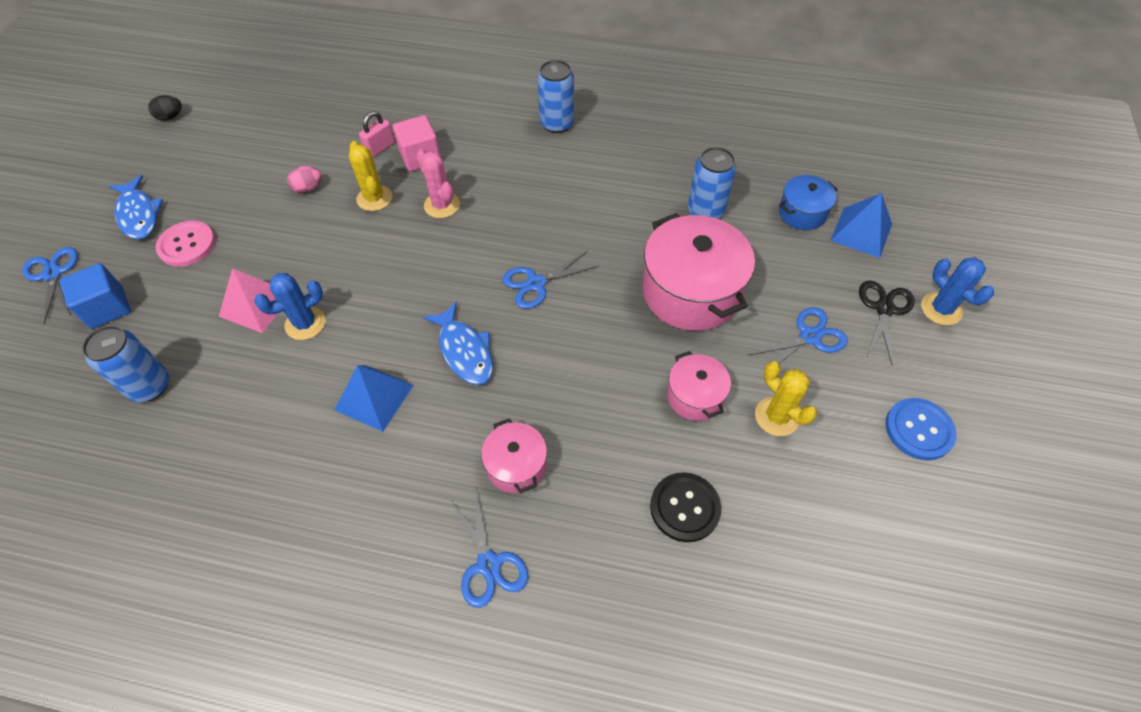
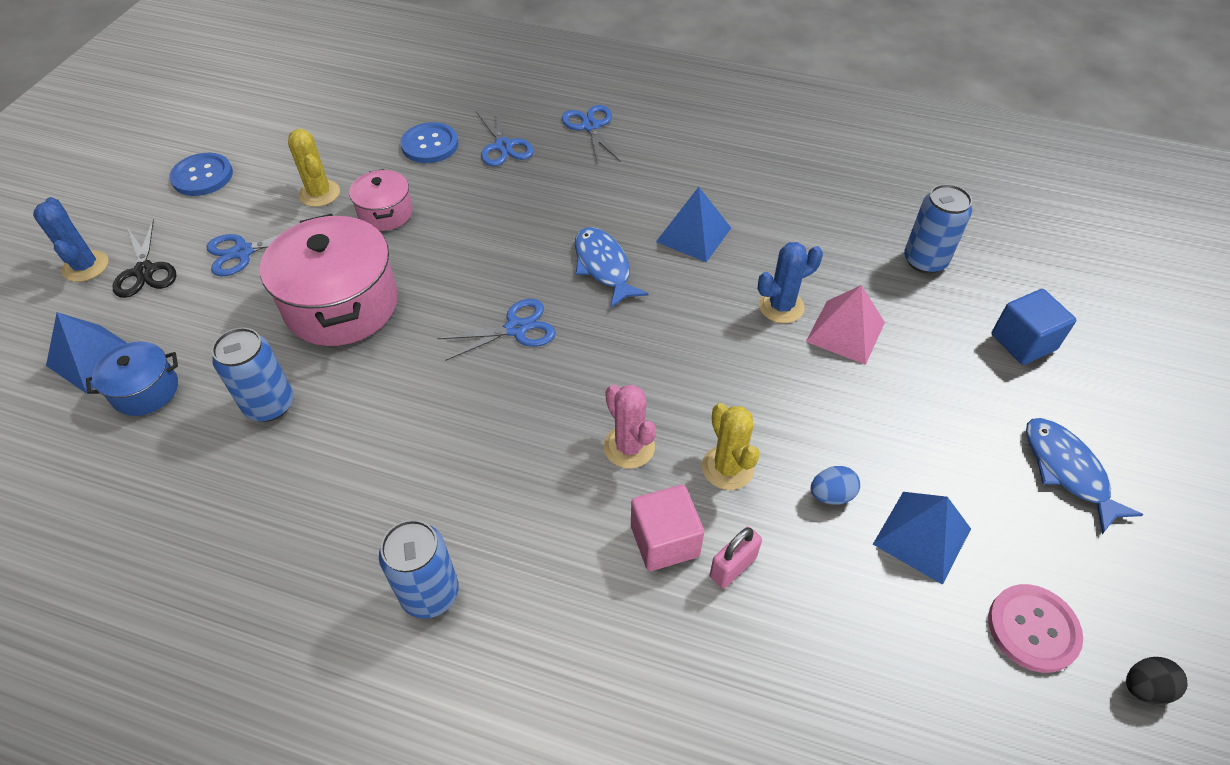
camera: 175 degrees left, 5 degrees down
blue scissors [22,247,78,324] -> blue scissors moved to [476,106,534,166]
pink button [156,221,215,267] -> pink button moved to [988,584,1083,673]
pink egg [287,166,322,193] -> blue egg [811,466,860,505]
pink pot [481,418,547,493] -> none
black button [650,472,721,542] -> blue button [400,122,459,163]
black scissors [859,281,915,364] -> black scissors turned 45 degrees counterclockwise [113,219,176,298]
none -> blue pyramid [873,492,971,585]

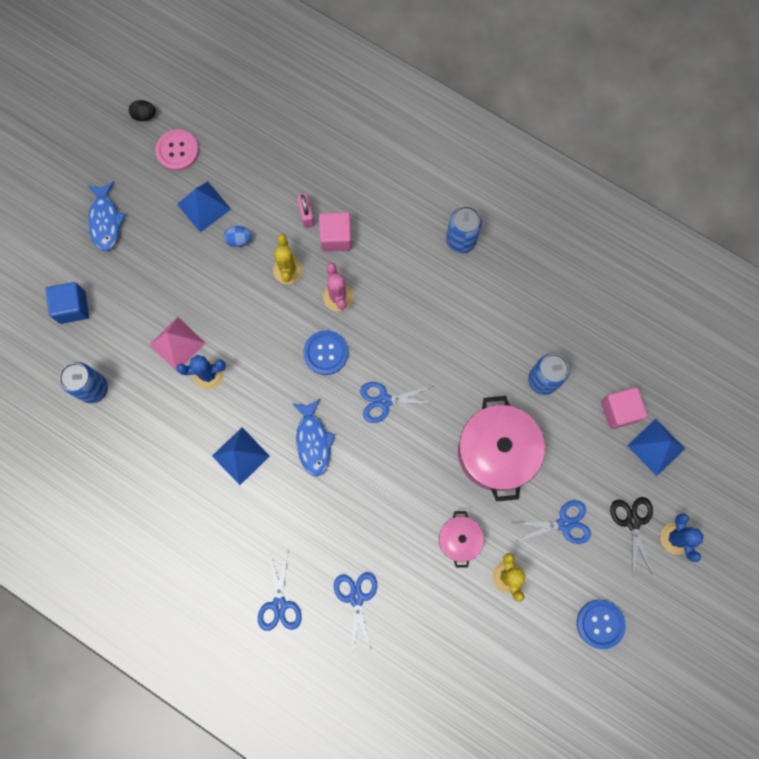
camera: 165 degrees left, 25 degrees up
blue pot [86,341,178,416] -> pink cube [601,387,647,429]
blue button [400,122,459,163] -> blue button moved to [303,330,348,375]
pink padlock [710,527,762,588] -> pink padlock turned 75 degrees counterclockwise [297,194,314,228]

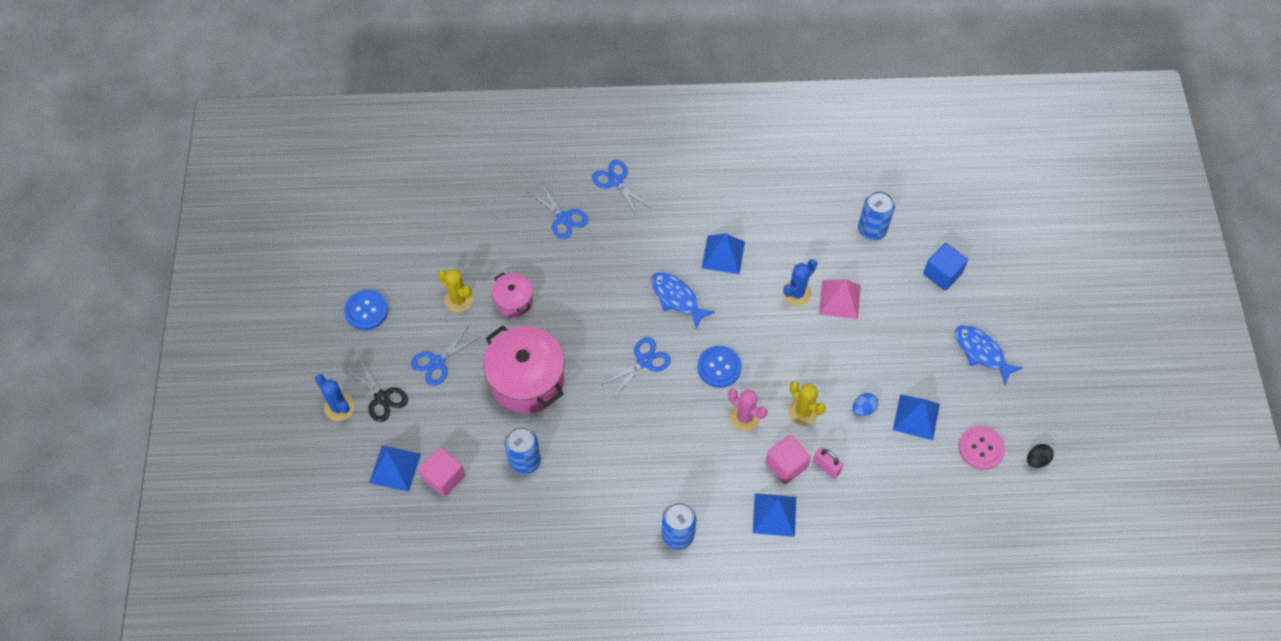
camera: 145 degrees right, 15 degrees down
none -> blue pyramid [753,493,796,537]

